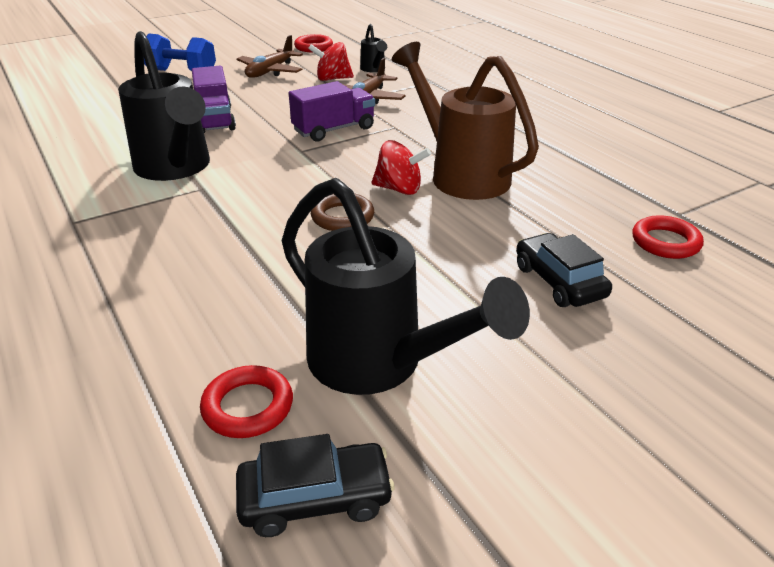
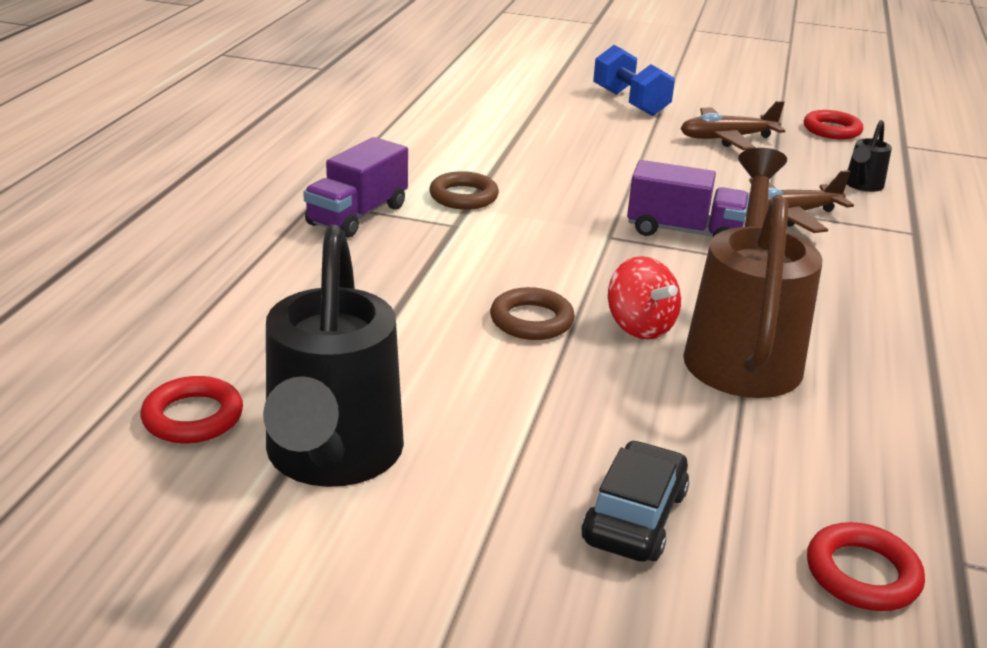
camera: 45 degrees right, 5 degrees down
black watering can [118,31,210,181] -> brown ring [429,171,499,210]
purple truck [192,66,236,133] -> purple truck moved to [303,137,408,238]
black car [236,434,395,537] -> none
red spinning top [308,42,354,81] -> none

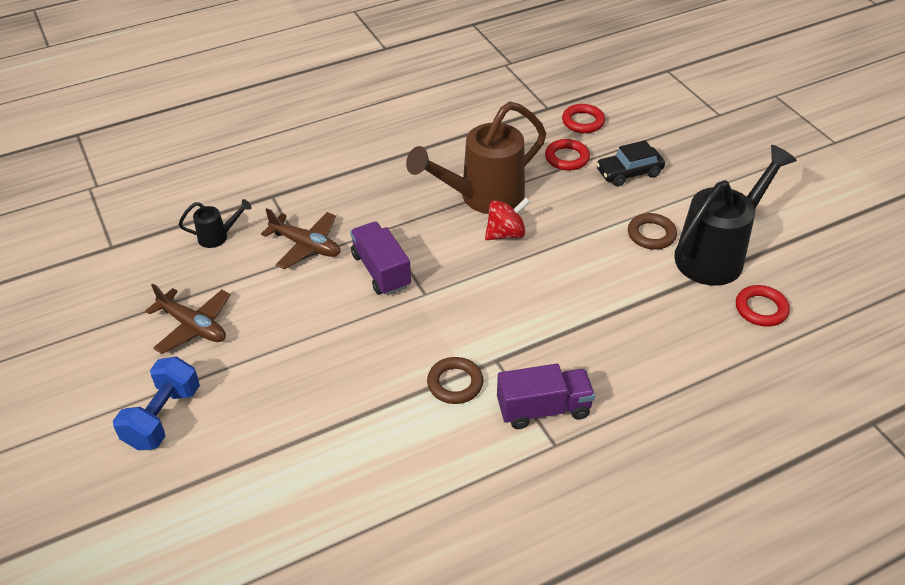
camera: 130 degrees left, 15 degrees up
brown ring [490,287,575,340] -> brown ring moved to [628,213,677,250]
red spinning top [608,256,681,340] -> red spinning top turned 45 degrees clockwise [485,197,530,240]
red ring [804,110,863,140] -> red ring moved to [545,139,590,171]

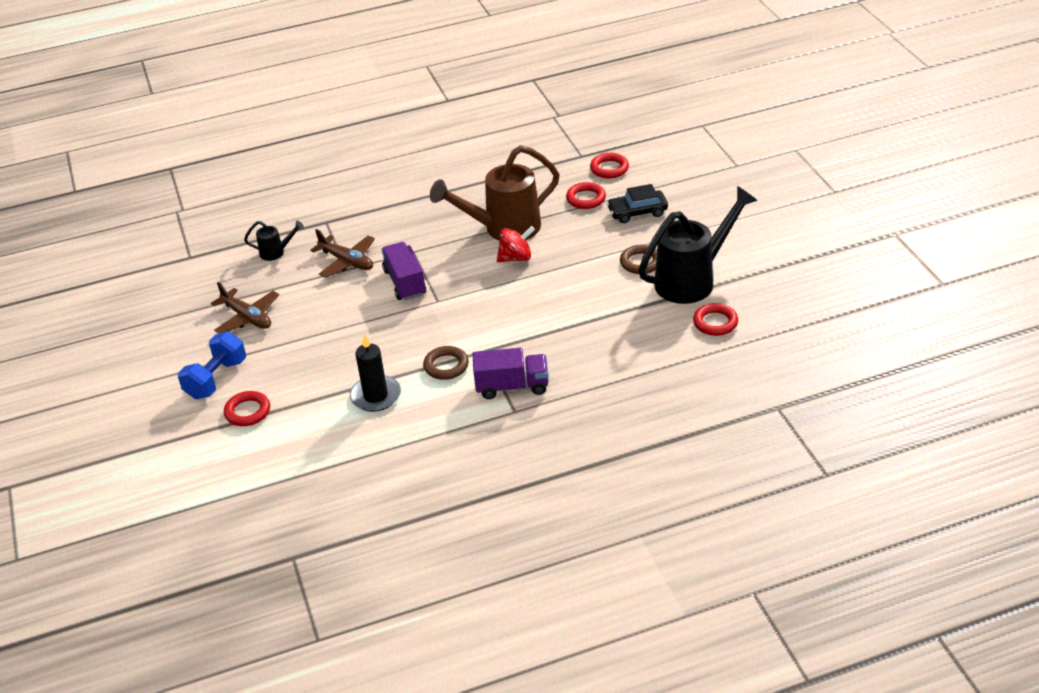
camera: 10 degrees right, 5 degrees down
none -> red ring [224,391,270,426]
none -> black candle [350,334,401,412]

